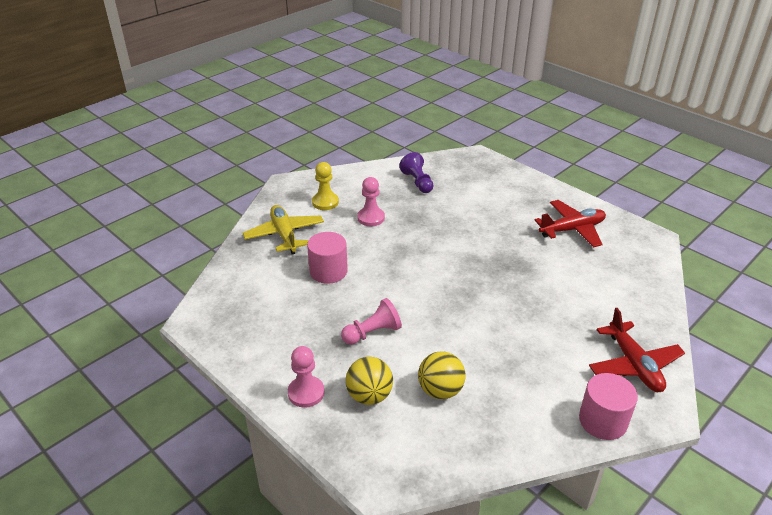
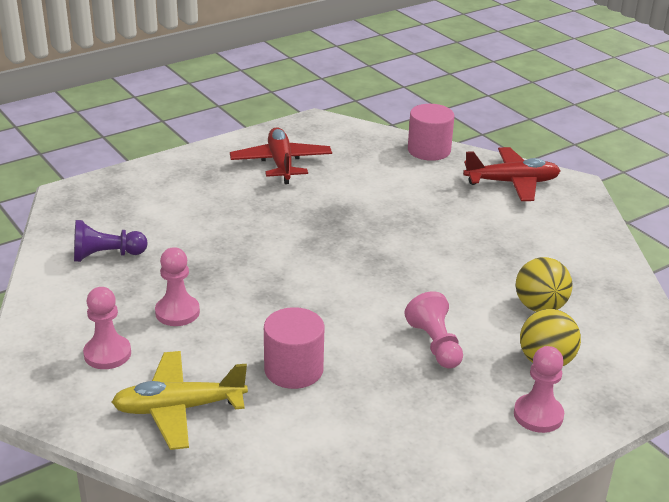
camera: 80 degrees left, 5 degrees down
yellow pawn [312,162,339,210] -> pink pawn [83,287,131,369]
pink cylinder [579,373,638,440] -> pink cylinder moved to [408,104,454,161]

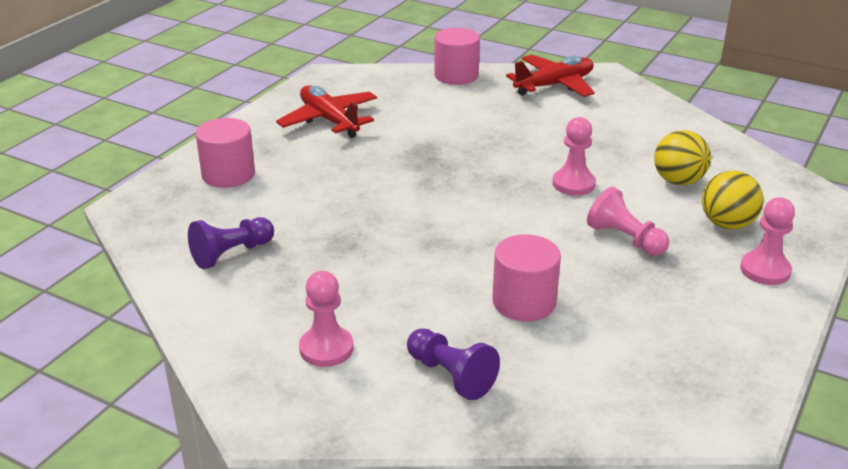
camera: 25 degrees left, 0 degrees up
yellow plane [112,351,248,450] -> purple pawn [407,328,500,400]
pink pawn [155,247,200,326] -> pink pawn moved to [552,117,596,196]
none -> pink cylinder [195,118,255,188]

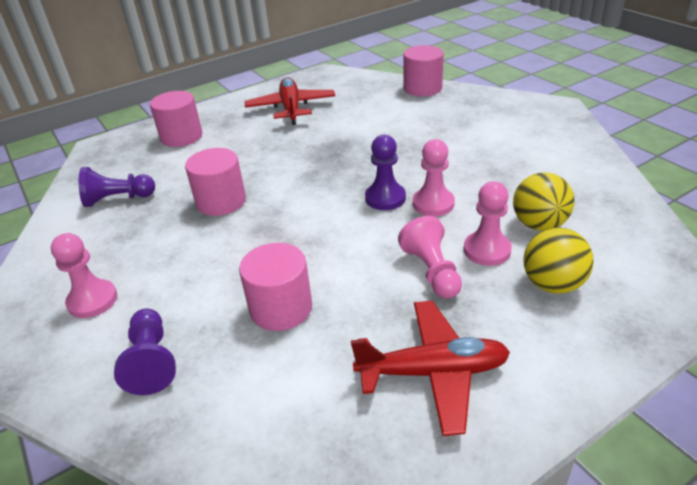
camera: 30 degrees right, 5 degrees up
red plane [506,55,595,97] -> red plane moved to [351,301,510,436]
pink pawn [740,197,795,285] -> pink pawn moved to [464,181,512,266]
none -> pink cylinder [185,148,246,216]
none -> purple pawn [365,135,406,210]

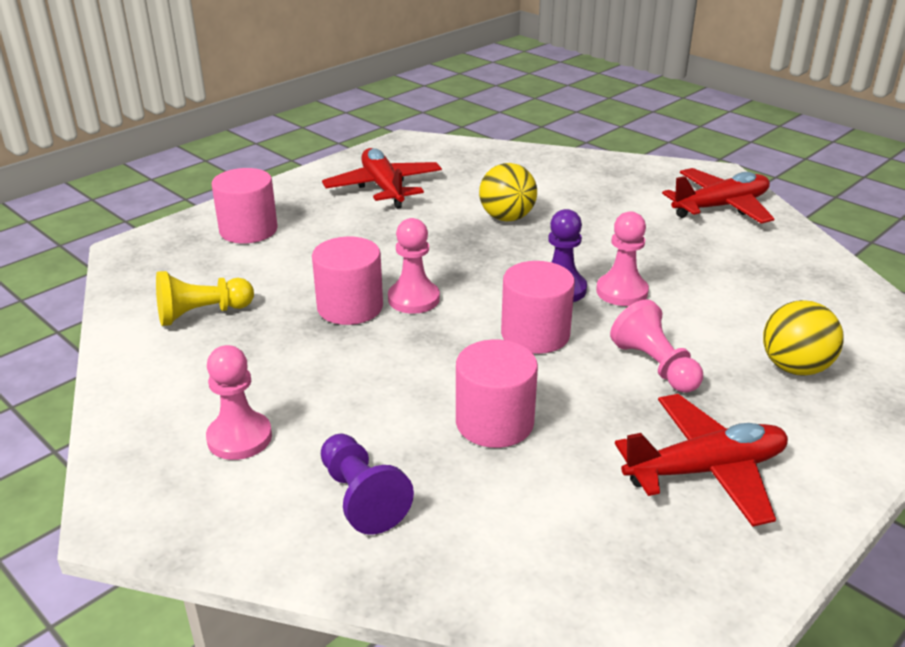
camera: 15 degrees left, 5 degrees down
purple pawn [79,167,155,207] -> yellow pawn [156,271,254,326]
pink cylinder [403,45,444,97] -> pink cylinder moved to [501,261,575,354]
pink pawn [464,181,512,266] -> pink pawn moved to [388,218,440,314]
yellow ball [513,173,575,231] -> yellow ball moved to [479,163,537,222]
none -> red plane [662,168,775,224]

